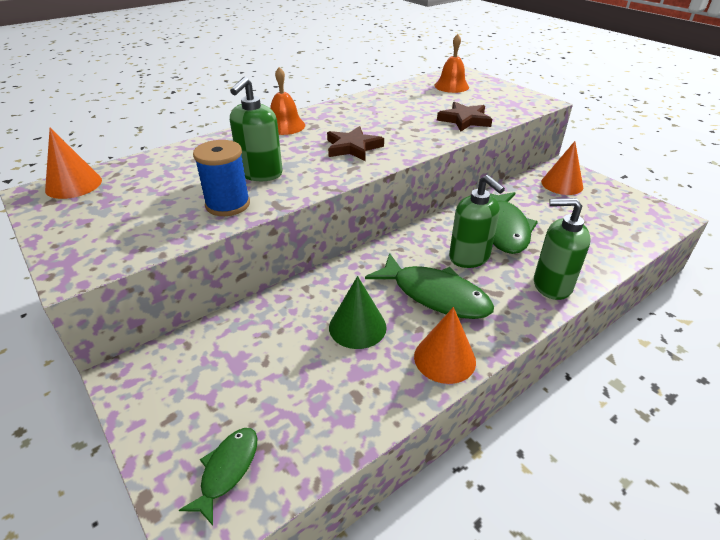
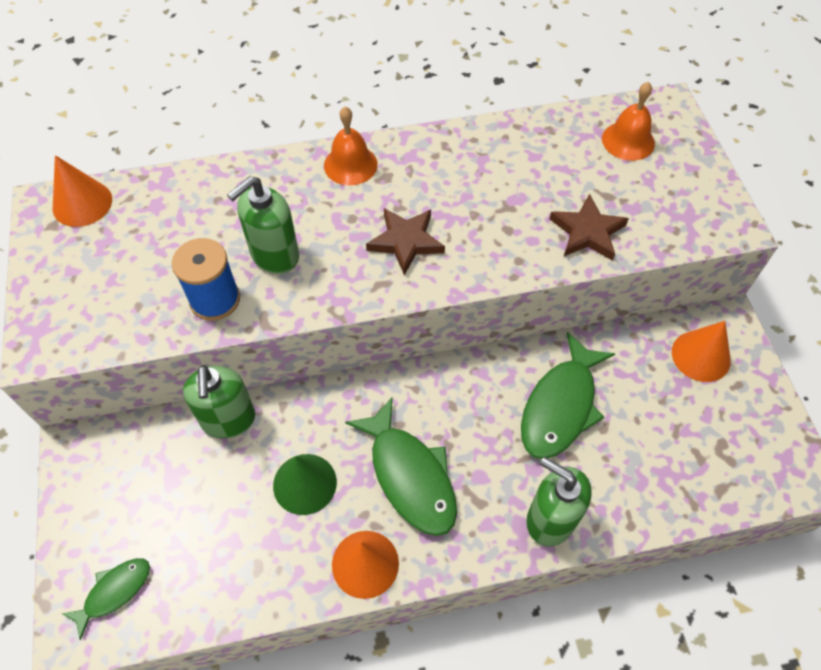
camera: 25 degrees right, 20 degrees up
green soap dispenser [449,175,505,268] -> green soap dispenser moved to [183,365,255,438]

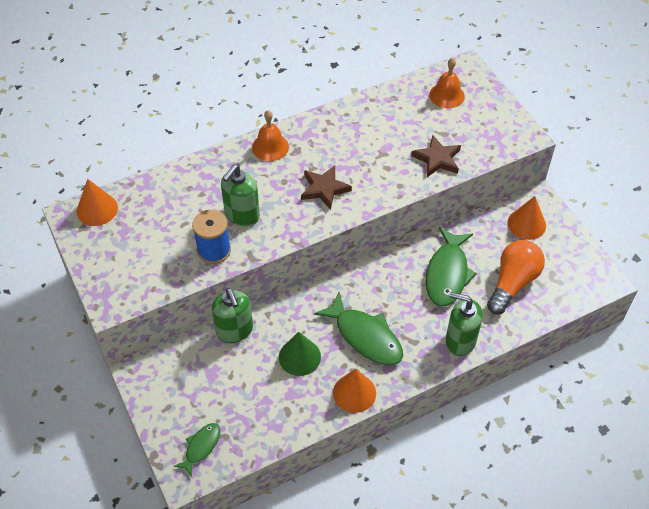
camera: 15 degrees left, 5 degrees down
none -> orange light bulb [487,240,545,314]

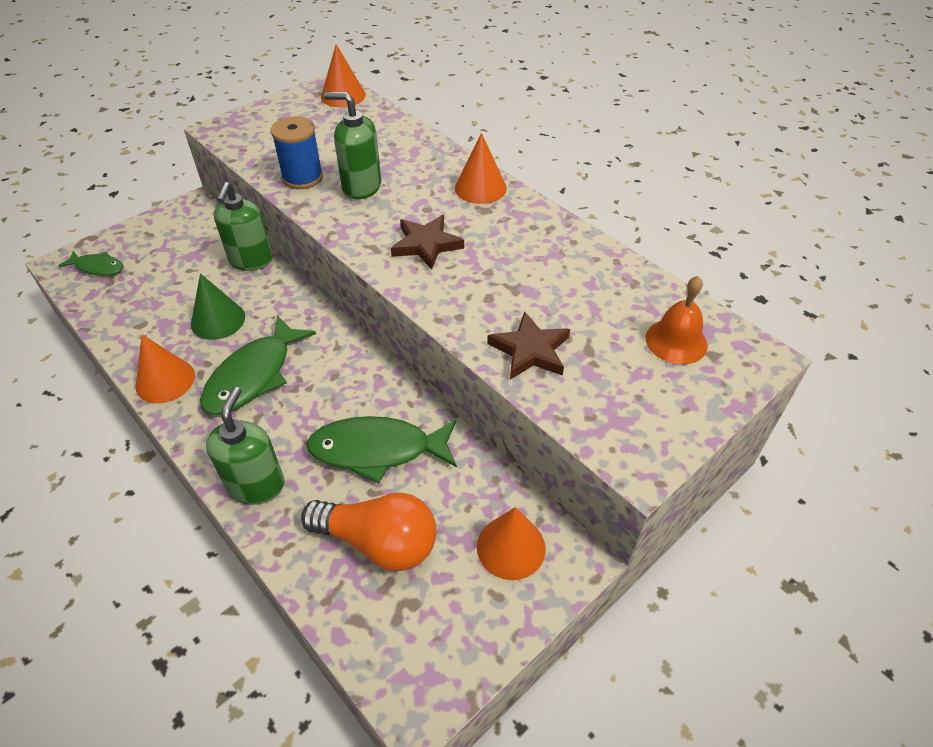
camera: 75 degrees right, 5 degrees down
green soap dispenser [212,288,253,343] -> green soap dispenser turned 45 degrees counterclockwise [214,182,273,271]
orange bell [252,110,289,161] -> orange cone [455,133,507,204]

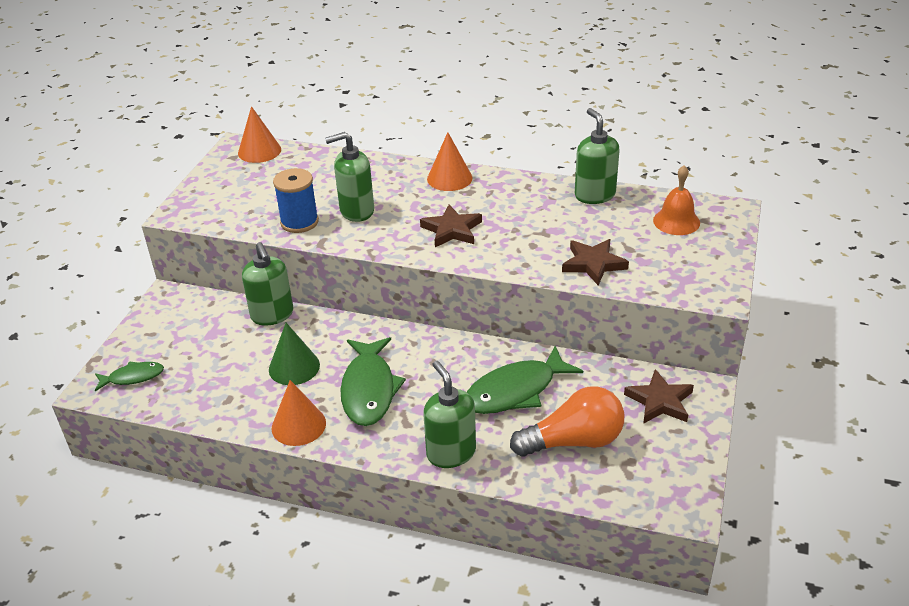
camera: 30 degrees left, 10 degrees down
orange cone [477,507,546,580] -> brown star [624,369,694,424]
none -> green soap dispenser [575,108,620,204]

